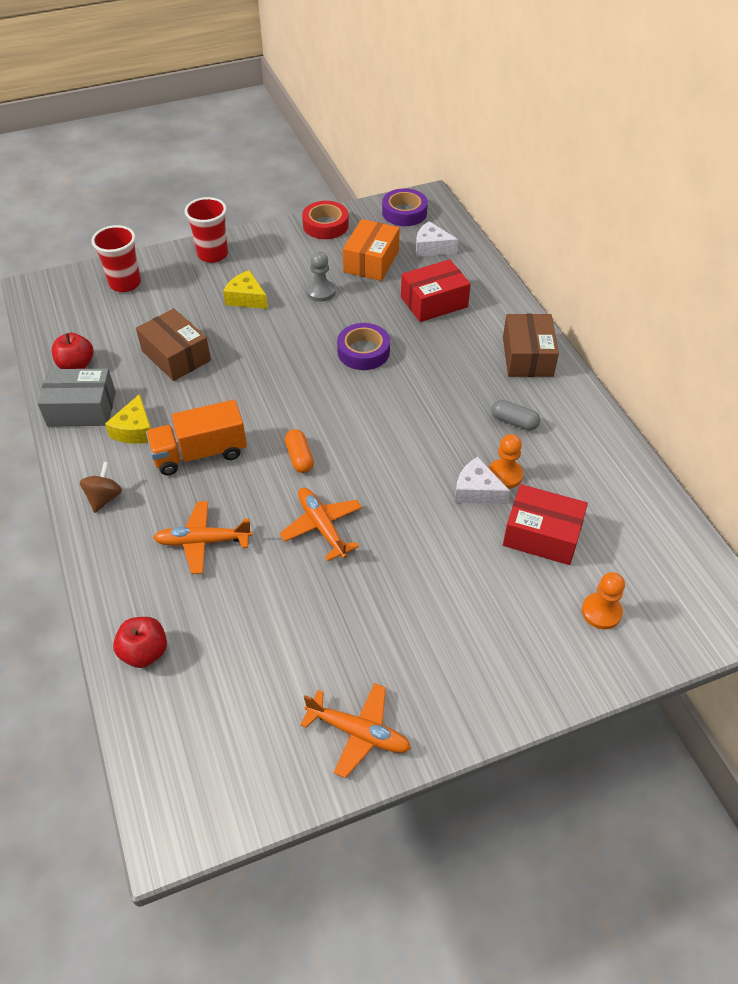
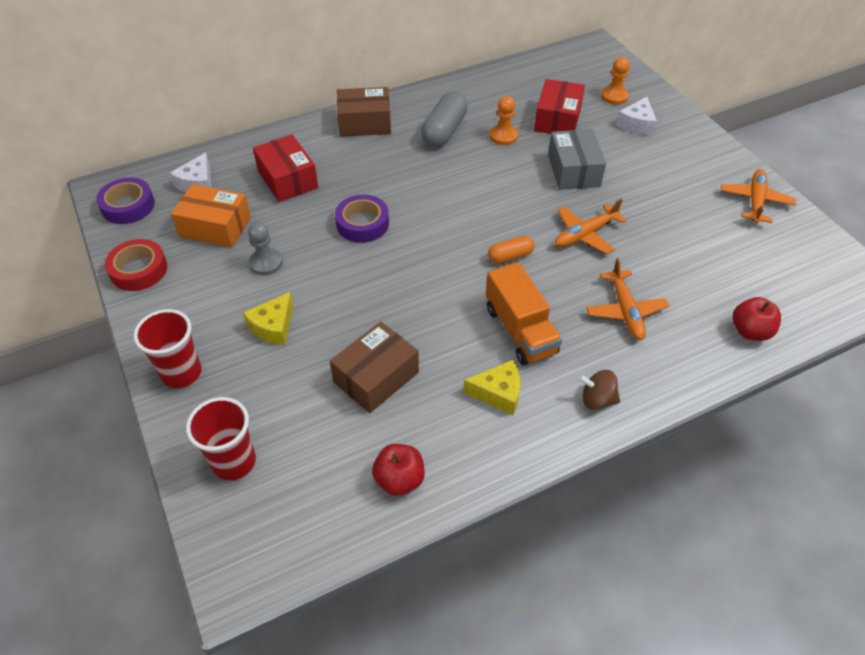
camera: 95 degrees left, 0 degrees up
grey box [37,368,116,427] -> grey box moved to [548,129,606,190]
white cheese [455,457,510,504] -> white cheese moved to [616,97,657,135]
grey capsule [491,400,540,430] -> grey capsule [421,92,468,147], size x1.73

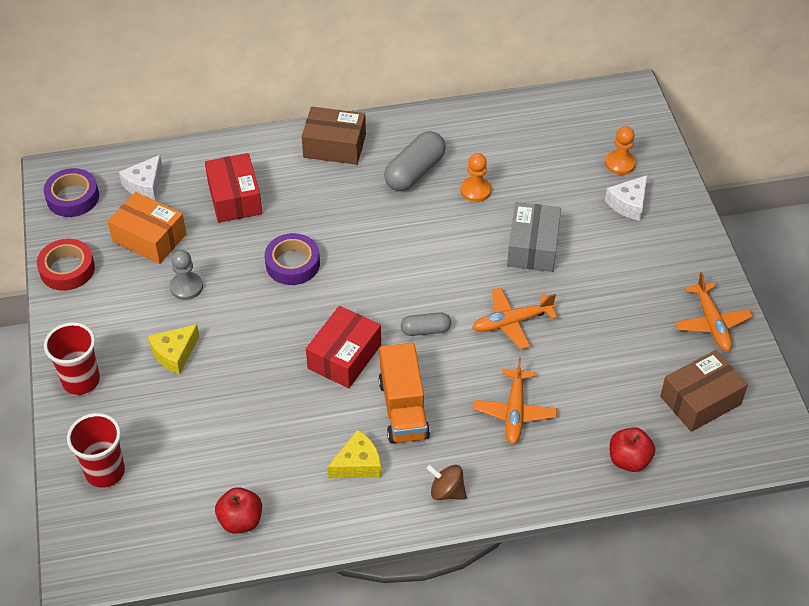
camera: 15 degrees right, 0 degrees up
brown box [330,321,419,413] -> brown box moved to [660,350,748,432]
yellow cheese [463,360,520,415] -> yellow cheese turned 45 degrees counterclockwise [327,430,381,478]
orange capsule [488,236,535,264] -> grey capsule [401,312,451,336]
red box [534,79,585,134] -> red box moved to [306,306,381,388]
orange plane [721,169,796,224] -> orange plane turned 135 degrees clockwise [674,272,753,351]

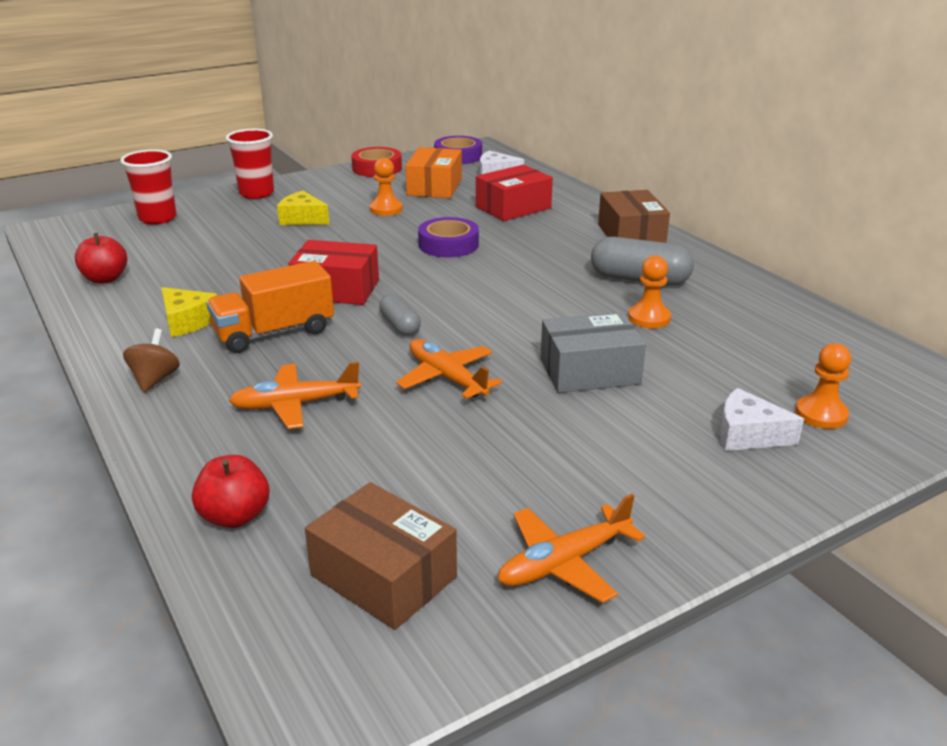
camera: 70 degrees right, 20 degrees down
grey pawn [170,250,203,300] -> orange pawn [370,158,403,216]

